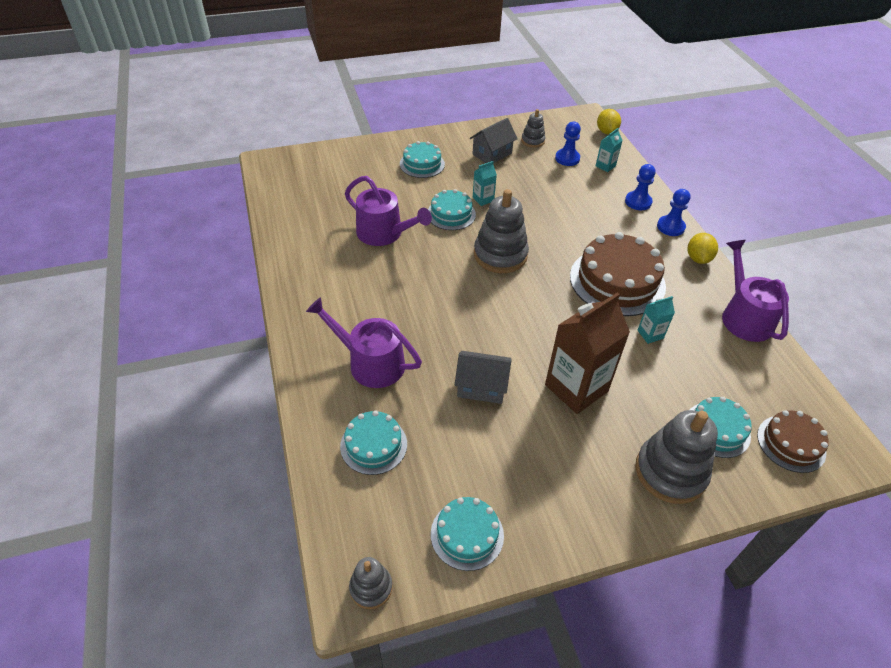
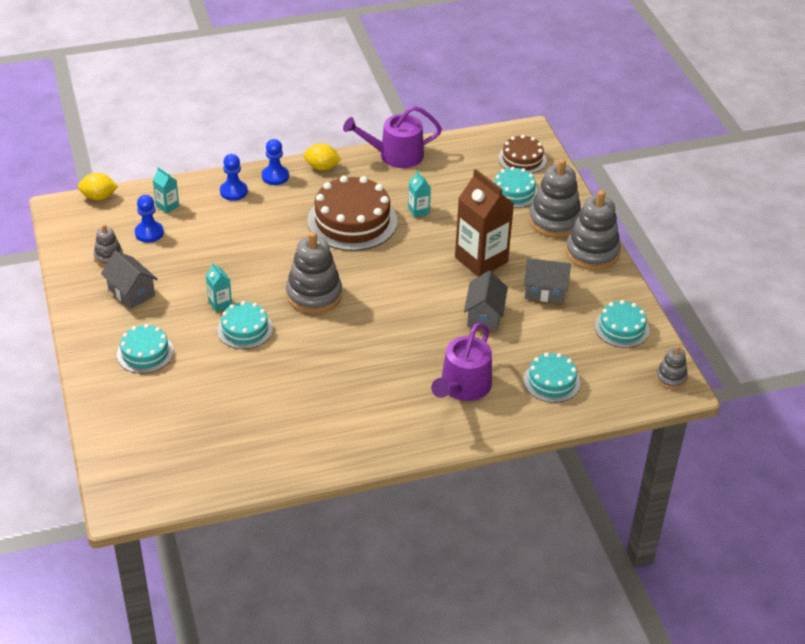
camera: 90 degrees left, 5 degrees down
purple watering can [345,176,432,246] -> none
none -> grey house [524,258,571,303]
none -> grey stacking toy [566,190,621,270]

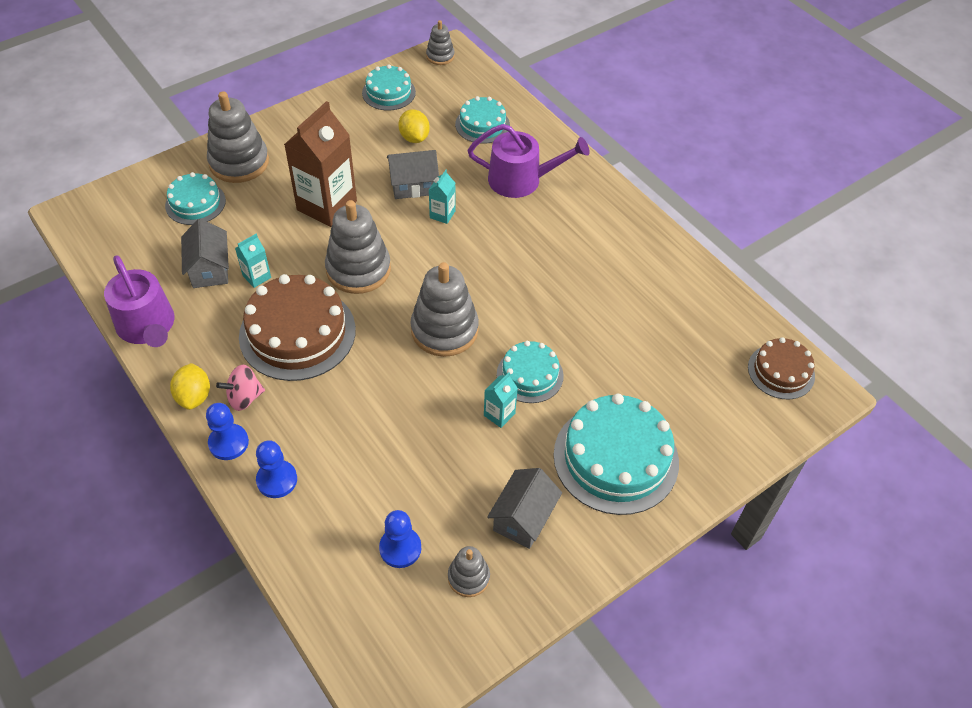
camera: 110 degrees left, 10 degrees up
yellow lemon [78,173,118,200] -> yellow lemon moved to [398,109,430,143]
turquoise cake [117,324,174,374] -> turquoise cake [553,394,679,515], size x1.77
turquoise carton [153,167,179,214] -> turquoise carton moved to [429,170,455,224]
brown cake [498,135,547,174] -> brown cake moved to [748,337,815,400]
grey house [524,258,571,303] -> grey house moved to [181,218,229,288]
grey stacking toy [566,190,621,270] -> grey stacking toy moved to [325,200,391,294]
none -> pink spinning top [216,365,265,411]

